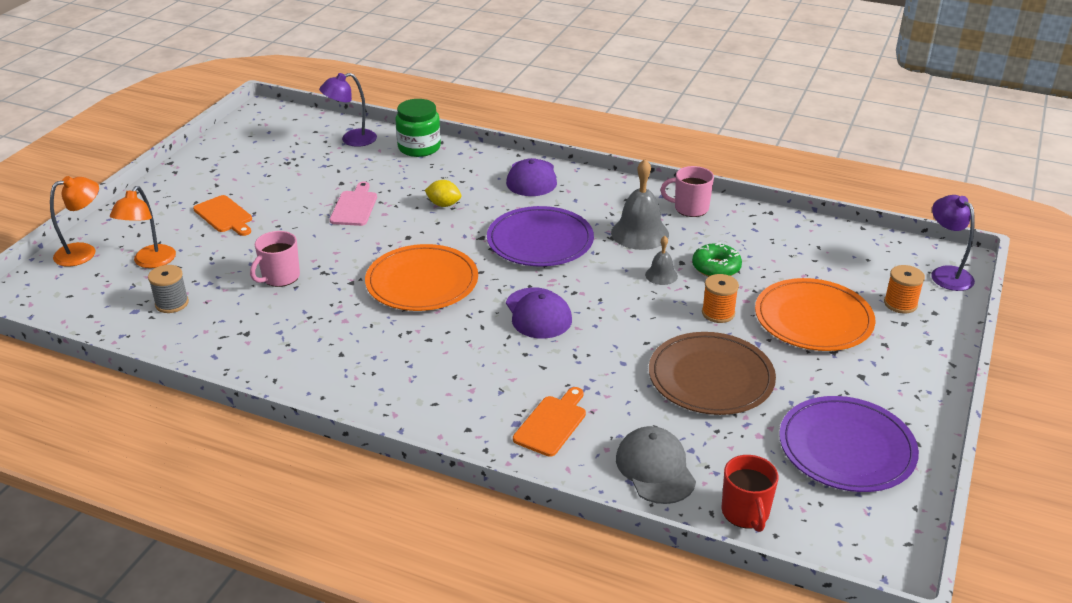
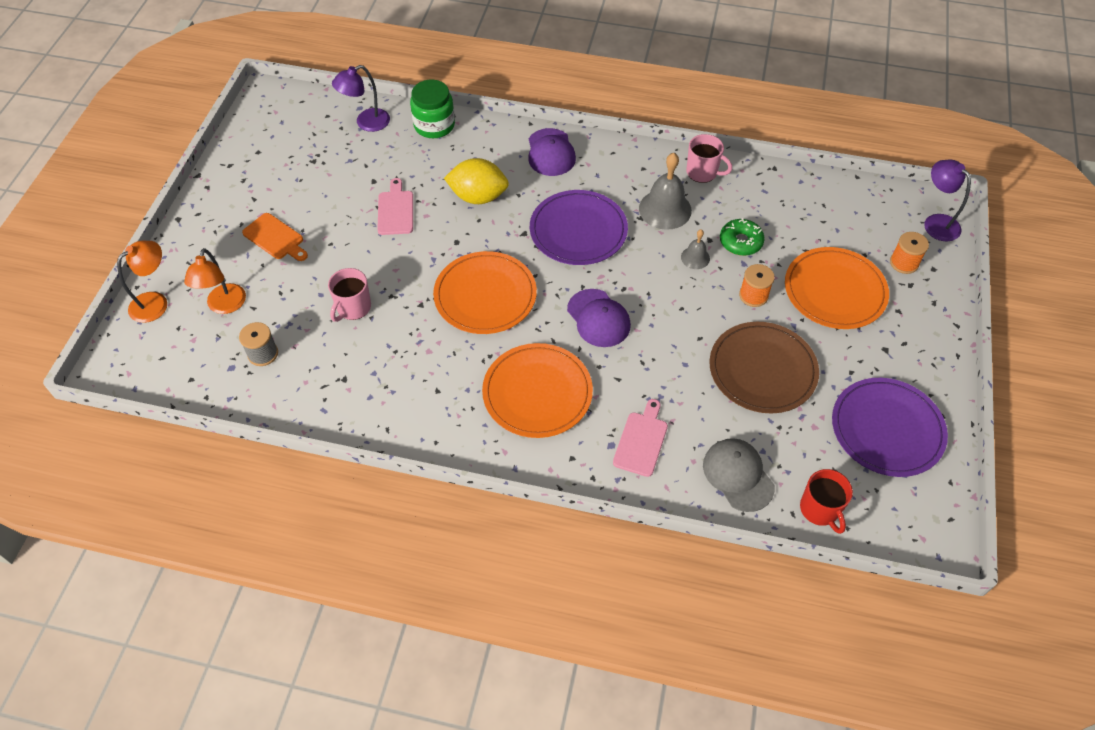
camera: 10 degrees left, 20 degrees up
yellow lemon [425,180,461,207] -> yellow lemon [444,158,509,204], size x1.77
orange cutting board [513,387,586,457] -> pink cutting board [613,399,668,477]
pink mug [661,166,714,217] -> pink mug turned 150 degrees counterclockwise [686,134,732,183]
none -> orange plate [482,343,593,438]

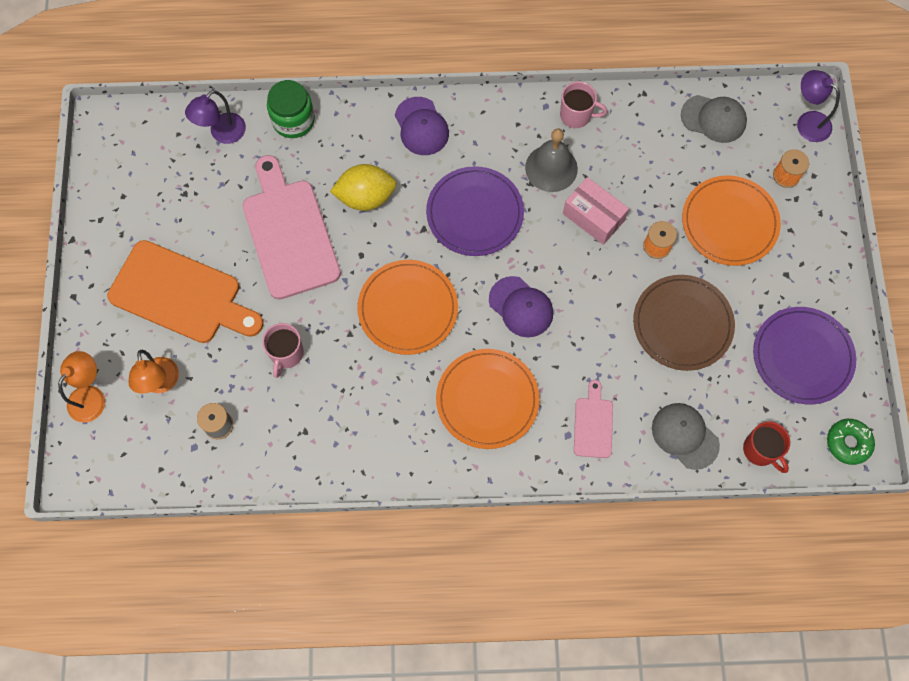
camera: 15 degrees left, 15 degrees up
orange cutting board [242,213,308,261] -> orange cutting board [107,240,264,343], size x2.06
pink cutting board [377,178,413,235] -> pink cutting board [243,155,341,299], size x2.06
grey bell [681,229,710,269] -> pink box [563,177,629,245]
green donut [720,218,765,256] -> green donut moved to [827,419,875,465]
none -> grey cap [681,95,747,143]

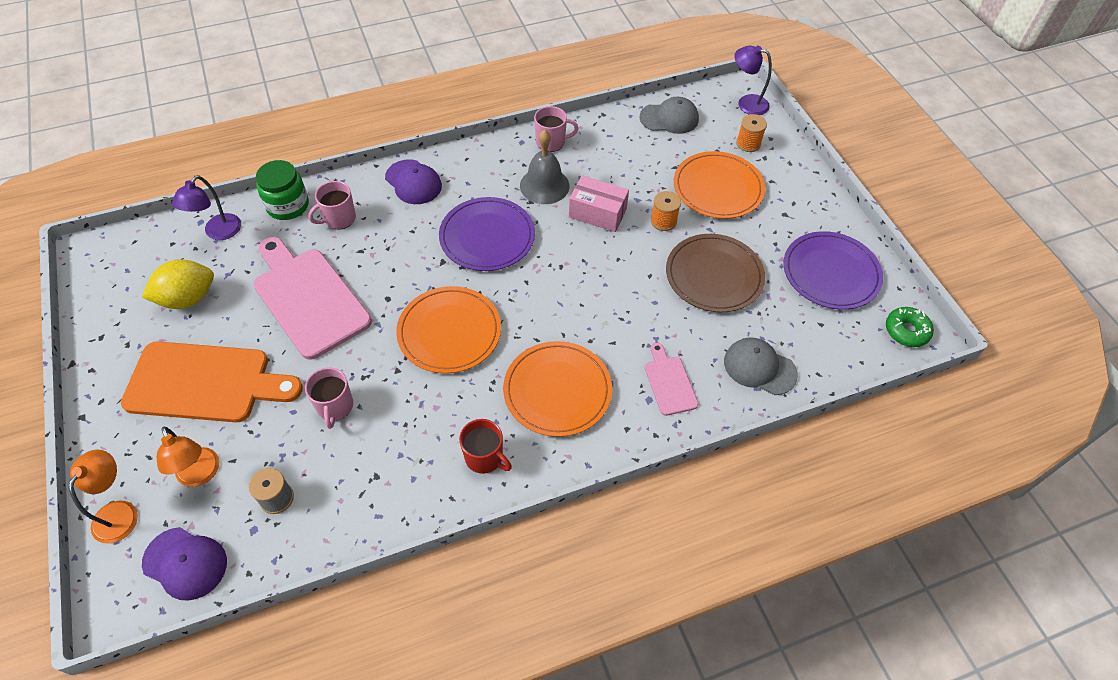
camera: 20 degrees left, 15 degrees down
yellow lemon [330,164,397,211] -> yellow lemon moved to [142,260,214,309]
purple cap [489,276,553,337] -> purple cap moved to [142,527,227,601]
red mug [743,422,790,473] -> red mug moved to [459,419,512,474]
none -> pink mug [308,181,356,229]

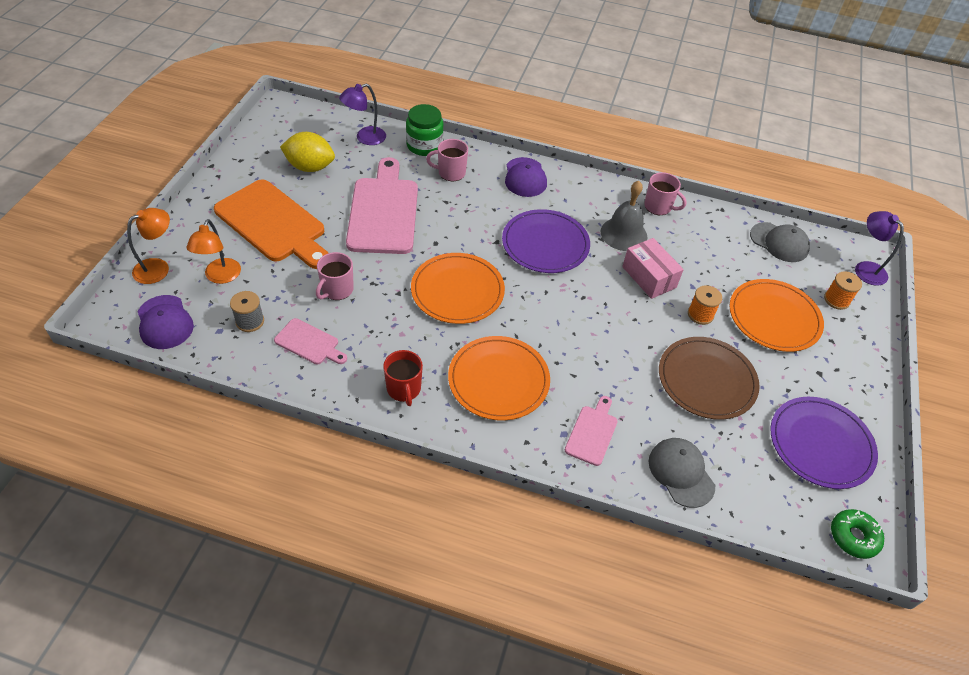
camera: 35 degrees right, 5 degrees down
none -> pink cutting board [274,318,347,364]

